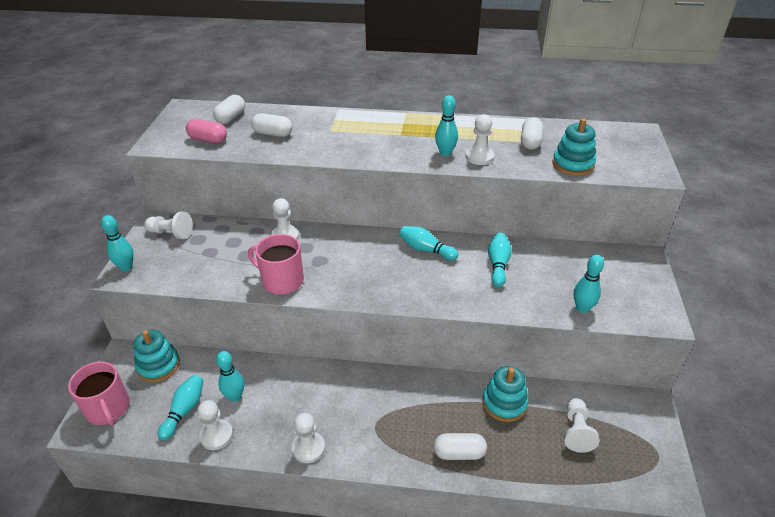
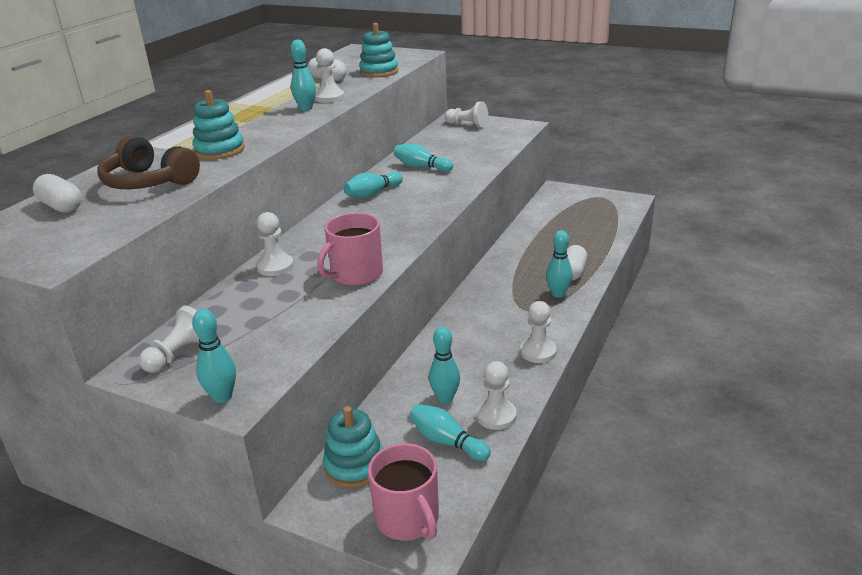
camera: 70 degrees left, 10 degrees down
pink mug [68,361,130,426] -> pink mug turned 75 degrees clockwise [368,443,439,541]
pink capsule [186,119,227,143] -> none
white capsule [251,113,293,137] -> brown headphones [97,136,200,189]
turquoise stacking toy [483,366,528,422] -> turquoise stacking toy moved to [192,90,245,159]
white pawn [564,398,600,453] -> white pawn moved to [445,101,488,128]
turquoise bowling pin [574,255,604,313] -> turquoise bowling pin moved to [546,230,573,298]

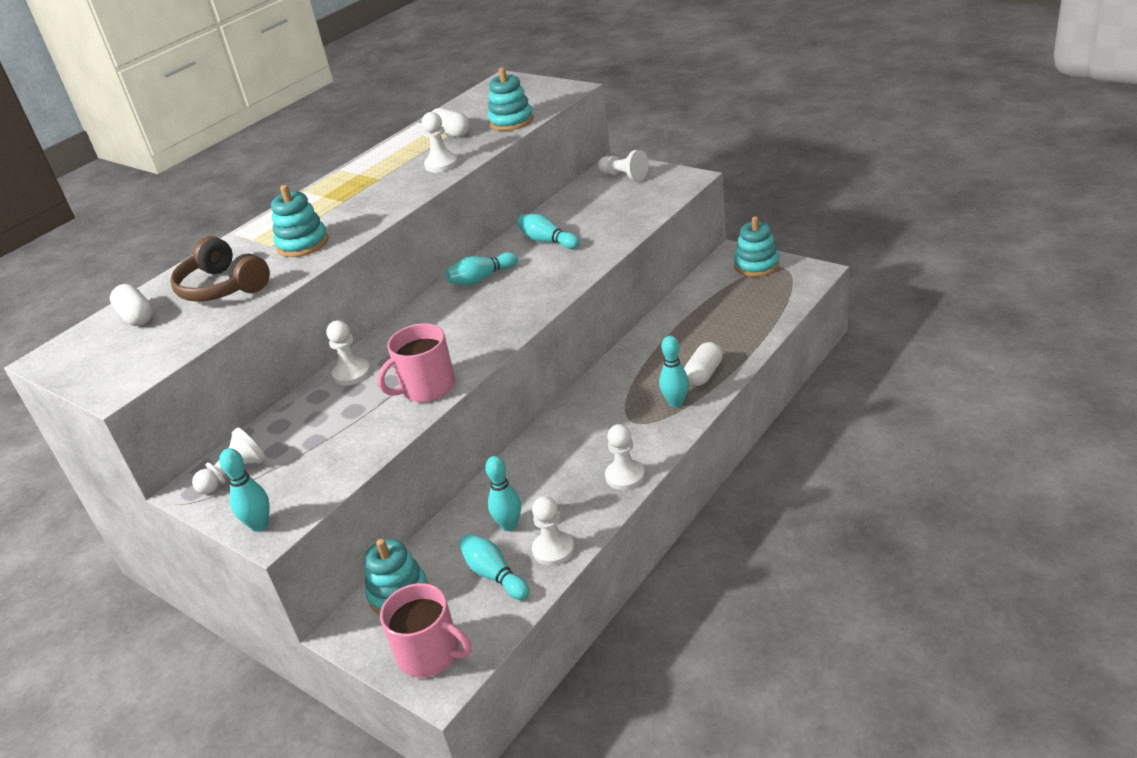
camera: 15 degrees right, 5 degrees up
turquoise bowling pin [291,40,316,111] -> none
pink mug [368,443,439,541] -> pink mug turned 45 degrees counterclockwise [380,583,471,678]
none -> turquoise stacking toy [734,216,779,277]

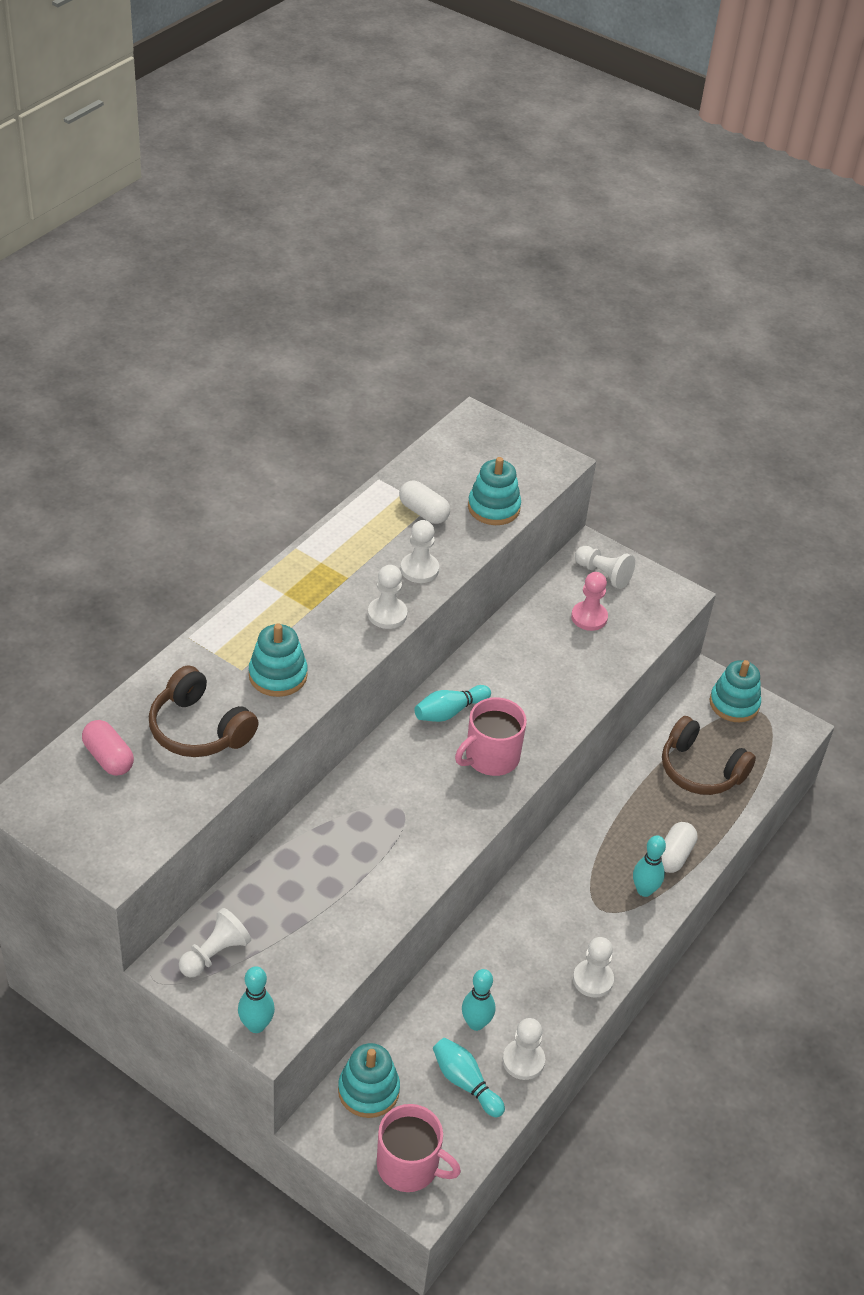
camera: 10 degrees left, 10 degrees up
white capsule [110,284,153,326] -> pink capsule [82,720,134,776]
white pawn [326,320,371,386] -> white pawn moved to [368,565,407,629]
pink mug [377,323,455,402] -> pink mug moved to [455,697,527,776]
turquoise bowling pin [517,214,580,249] -> none
none -> pink pawn [571,572,608,631]
none -> brown headphones [662,716,756,795]

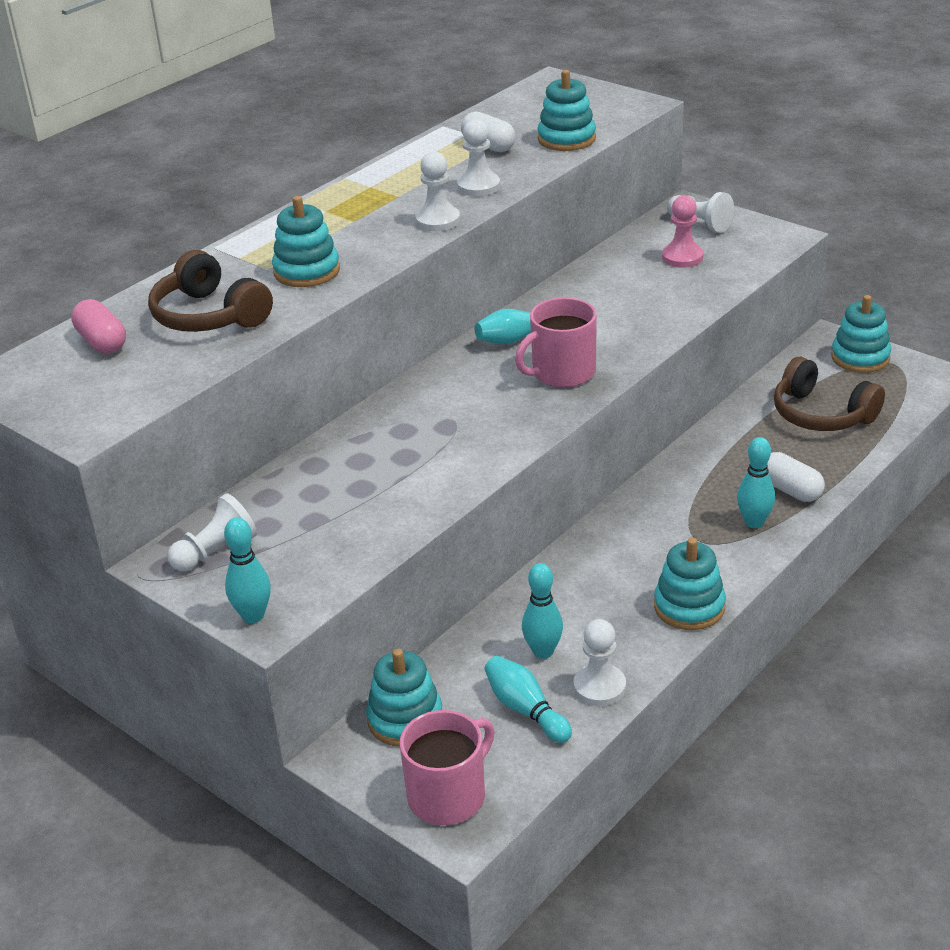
camera: 10 degrees right, 10 degrees down
pink mug [377,1104,461,1192] -> pink mug turned 75 degrees counterclockwise [400,710,495,825]
white pawn [573,937,614,998] -> turquoise stacking toy [654,538,726,630]
white capsule [661,822,698,873] -> white capsule turned 75 degrees counterclockwise [767,452,825,502]

